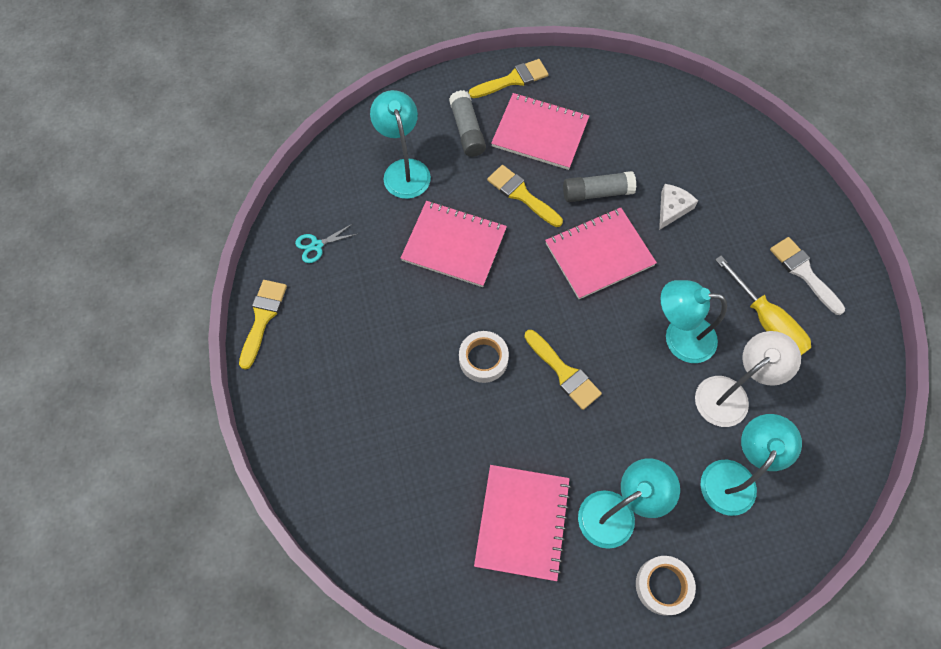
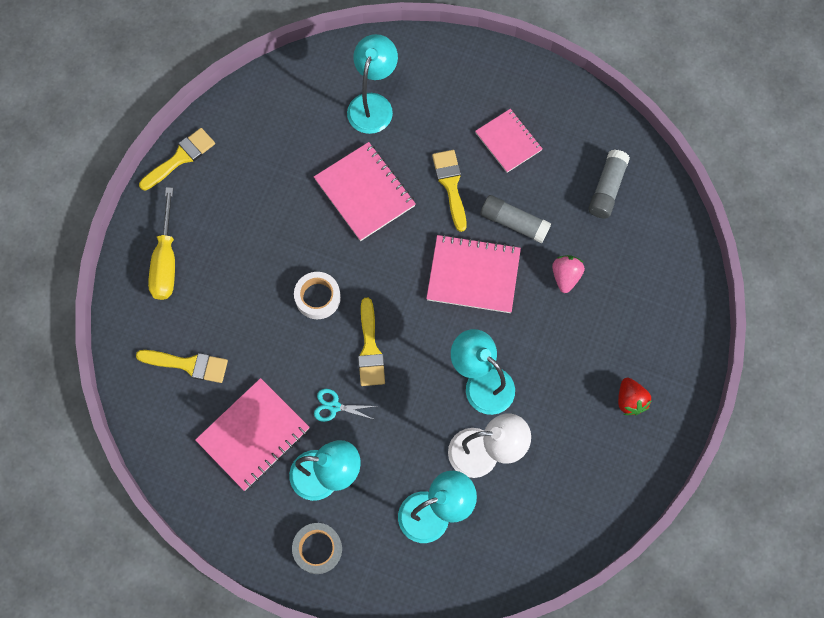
camera: 35 degrees right, 5 degrees up
turquoise scissors [295,224,357,263] -> turquoise scissors moved to [314,389,376,422]
grey glue stick [449,90,486,157] -> grey glue stick moved to [588,149,630,219]
yellow brush [469,59,549,98] -> yellow brush moved to [136,350,228,383]
pink notebook [491,93,589,170] -> pink notebook [475,109,542,173], size x0.67
white tape [636,556,696,616] -> grey tape [292,523,342,574]
white cheese [659,184,698,230] -> pink strawberry [552,255,585,293]
yellow screwdriver [715,256,811,355] -> yellow screwdriver moved to [148,188,175,300]
white brush [770,237,845,315] -> red strawberry [618,378,652,415]

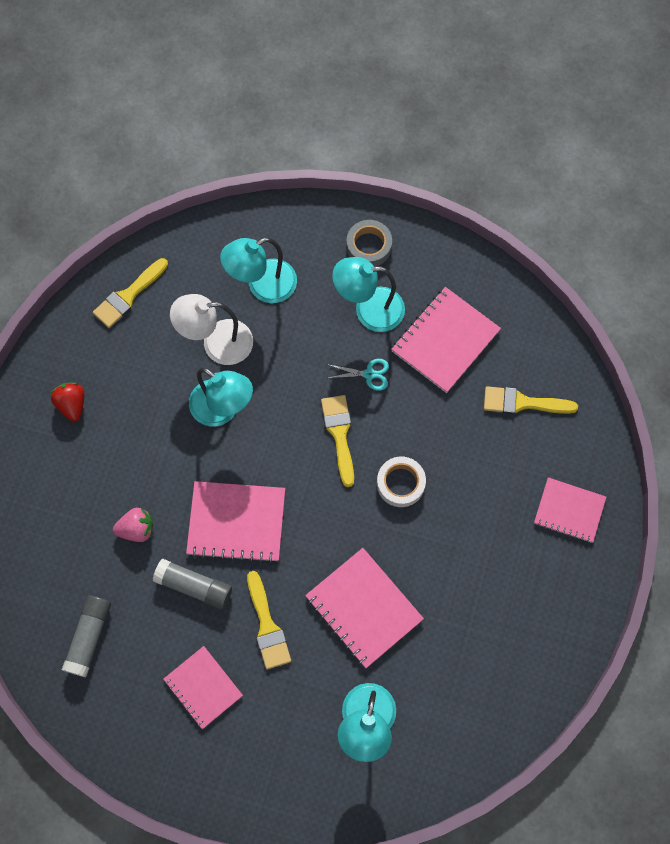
camera: 175 degrees right, 0 degrees up
yellow brush [139,128,215,191] -> yellow brush moved to [93,258,168,328]
yellow screwdriver [148,188,175,300] -> pink notebook [534,477,606,543]
pink strawberry [552,255,585,293] -> pink strawberry turned 105 degrees counterclockwise [113,508,153,542]

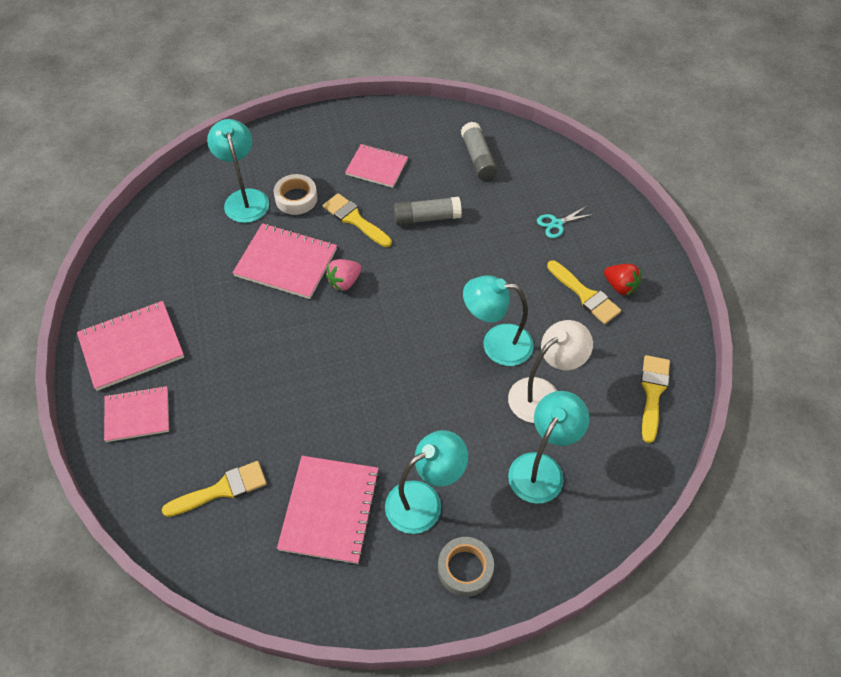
camera: 150 degrees right, 15 degrees down
pink strawberry [113,508,153,542] -> pink strawberry moved to [326,259,362,291]
pink notebook [186,481,285,563] -> pink notebook moved to [77,301,184,391]
yellow brush [321,395,354,487] -> yellow brush moved to [547,260,621,324]
turquoise scissors [327,359,389,391] -> turquoise scissors moved to [537,206,594,238]
white tape [377,457,426,507] -> white tape moved to [274,174,318,215]

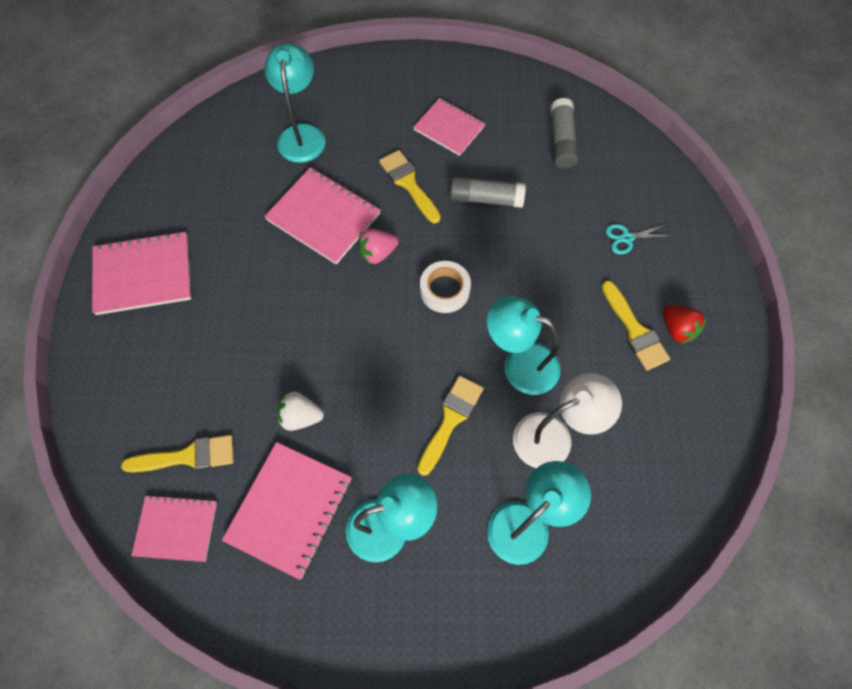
camera: 15 degrees right, 10 degrees up
pink notebook [104,386,169,442] -> pink notebook moved to [131,494,217,562]
white tape [274,174,318,215] -> white tape moved to [420,261,471,313]
grey tape [438,537,494,597] -> none
yellow brush [641,355,670,443] -> yellow brush moved to [417,376,483,476]
none -> white strawberry [277,391,324,431]

